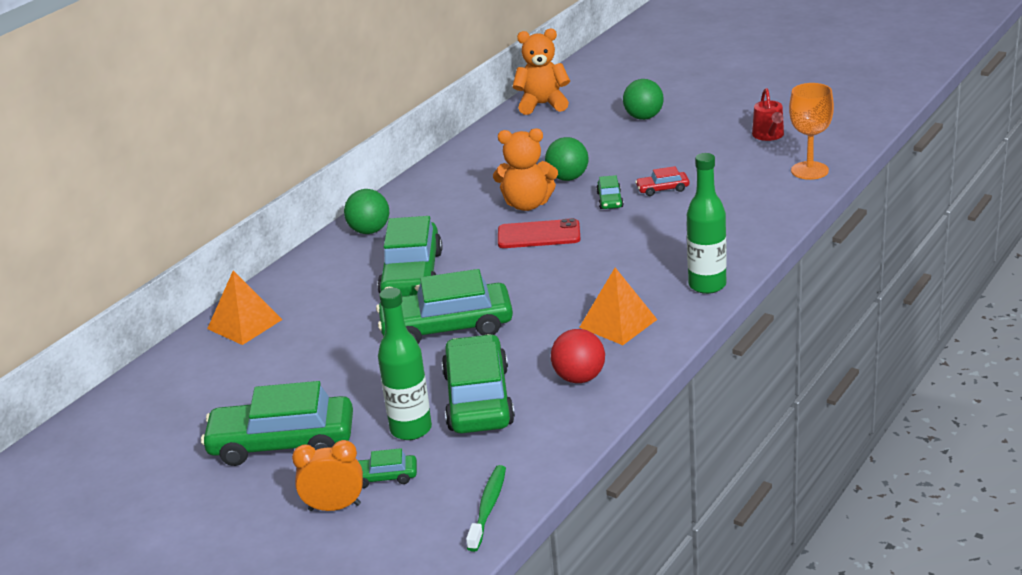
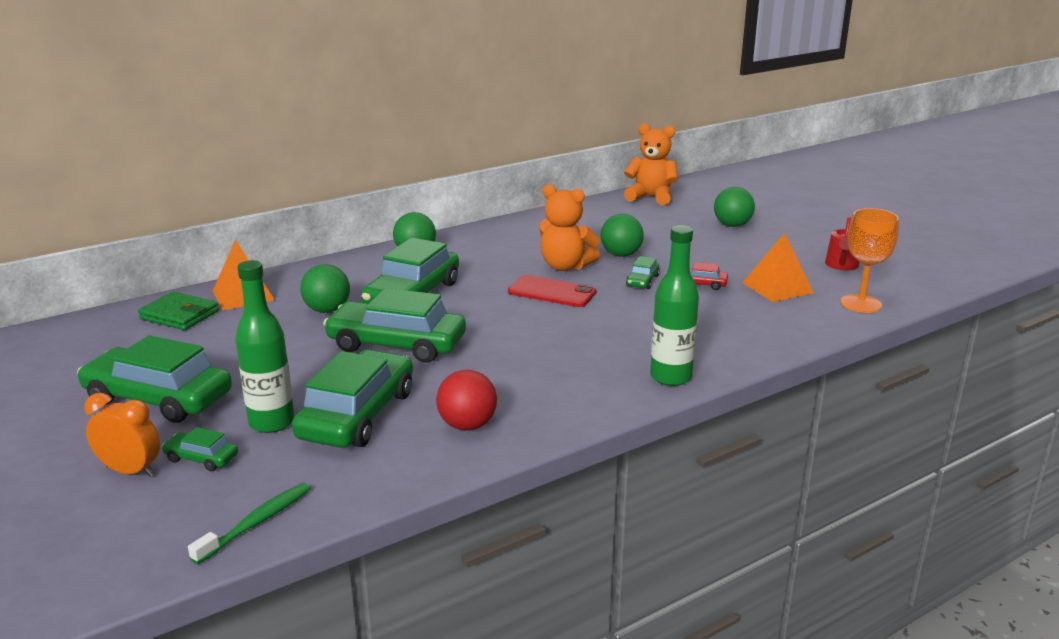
camera: 20 degrees right, 5 degrees down
orange pyramid [579,268,657,345] -> orange pyramid moved to [742,233,814,302]
none -> green wallet [138,292,219,330]
none -> green ball [300,264,350,313]

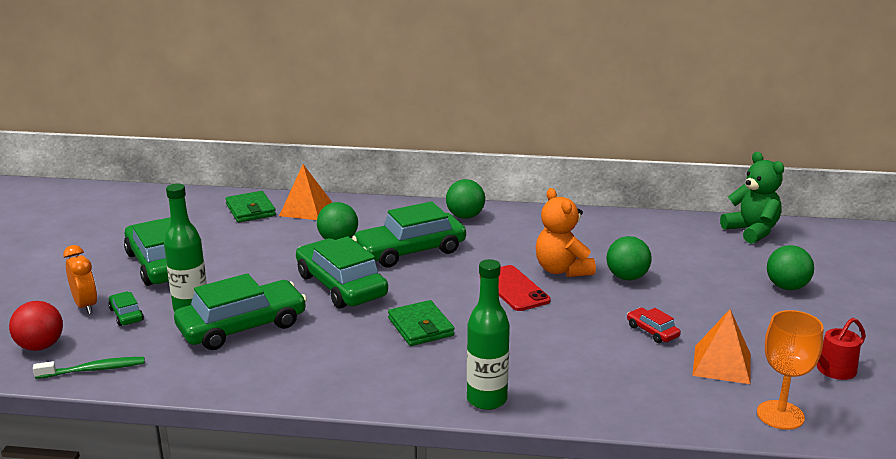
camera: 40 degrees right, 0 degrees up
red ball [436,370,497,431] -> red ball moved to [9,301,63,351]
orange teddy bear [624,123,678,205] -> green teddy bear [720,152,784,244]
green car [626,256,660,289] -> none
none -> green wallet [388,300,454,346]

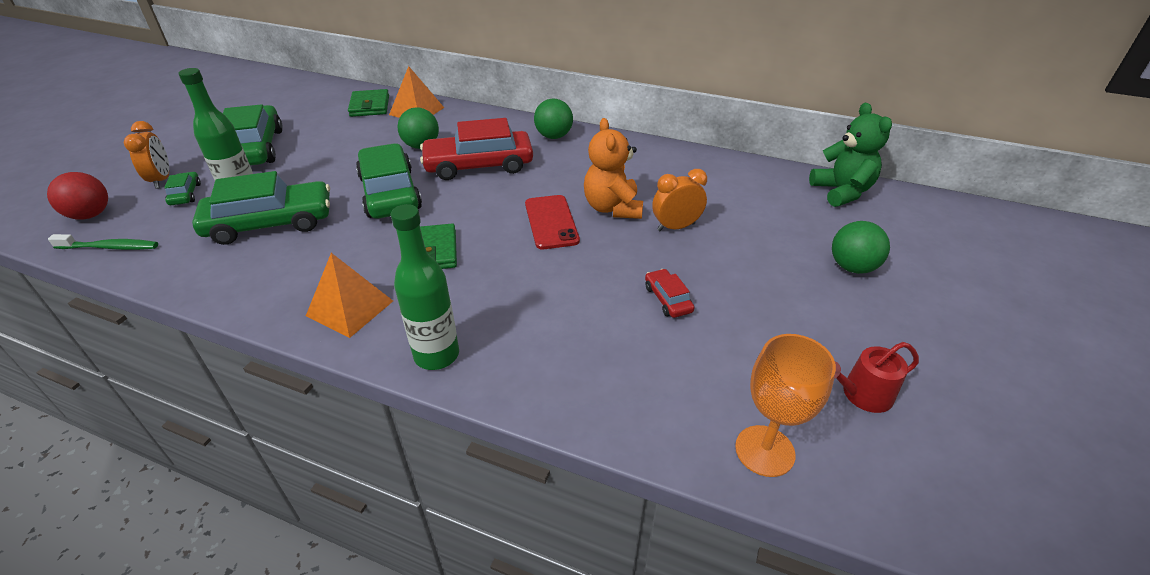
camera: 15 degrees right, 15 degrees up
green car [352,201,466,267] -> red car [420,118,533,180]
green ball [607,236,652,281] -> orange clock [652,169,707,231]
orange pyramid [692,309,751,384] -> orange pyramid moved to [306,253,393,338]

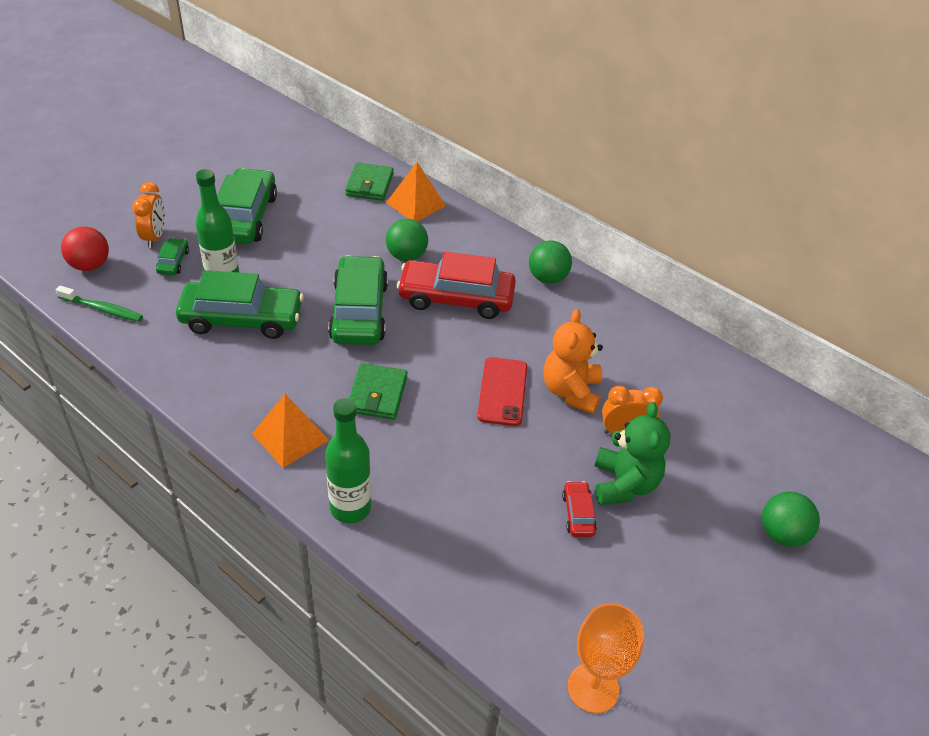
camera: 15 degrees right, 5 degrees up
green teddy bear [809,103,892,207] -> green teddy bear moved to [595,402,671,505]
red watering can [834,342,919,413] -> none

